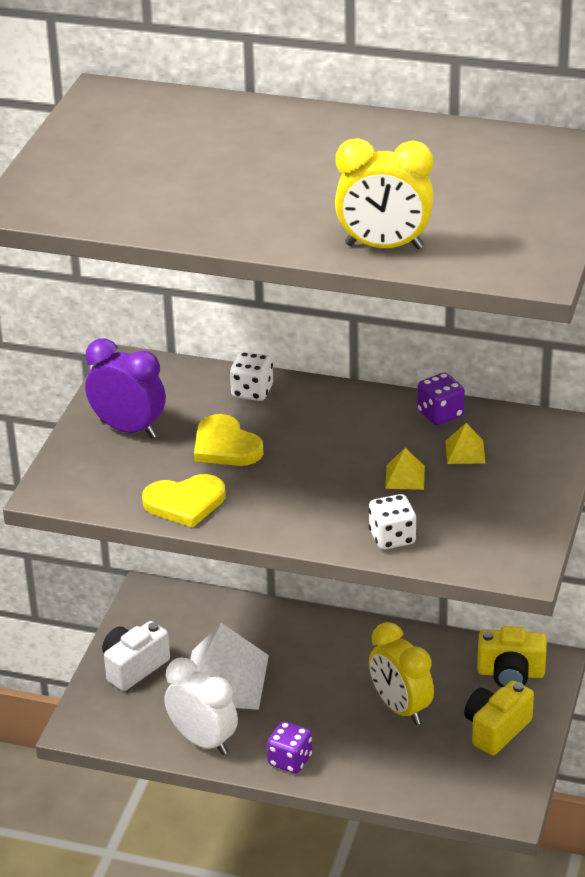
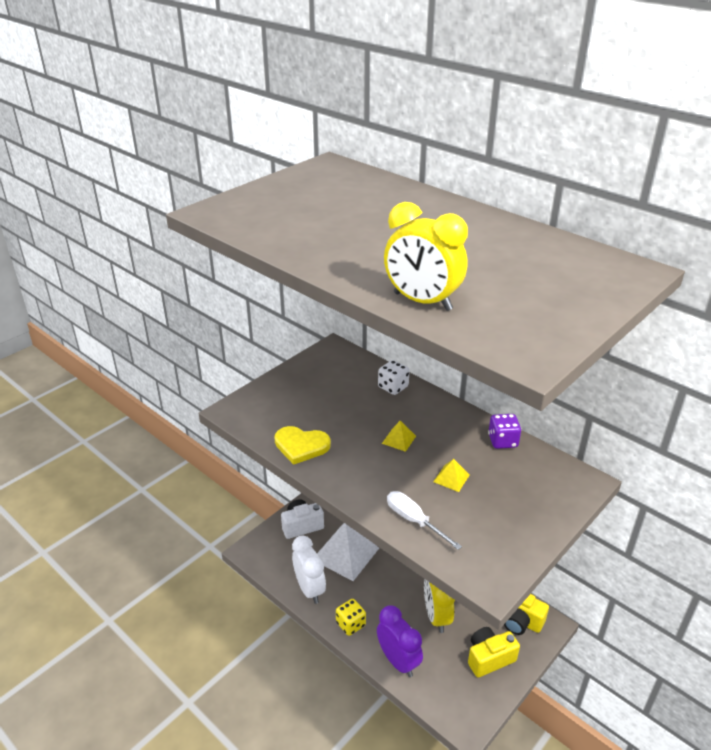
camera: 25 degrees right, 0 degrees up
purple clock [85,338,166,438] -> purple clock moved to [377,605,423,677]
yellow heart [194,414,263,466] -> none
purple dice [267,721,312,774] -> yellow dice [336,599,366,636]
white dice [369,494,416,550] -> white screwdriver [387,491,462,550]
yellow pyramid [446,423,485,464] -> yellow pyramid moved to [382,421,416,452]

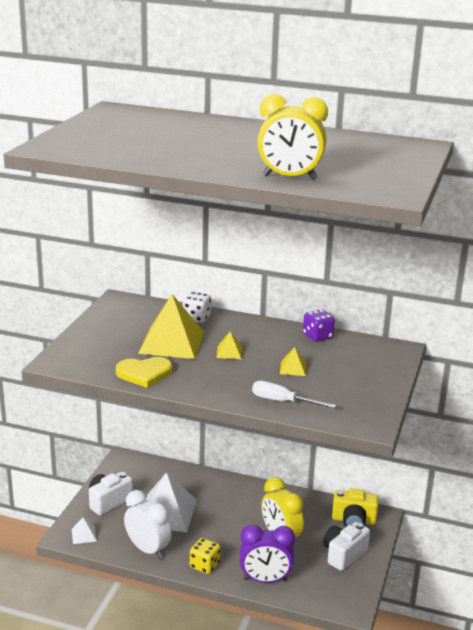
camera: 25 degrees left, 10 degrees down
purple clock [377,605,423,677] -> purple clock turned 150 degrees clockwise [240,525,295,583]
yellow camera [468,627,520,678] -> white camera [323,522,370,571]
none -> white pyramid [72,518,97,544]
none -> yellow pyramid [138,294,205,359]

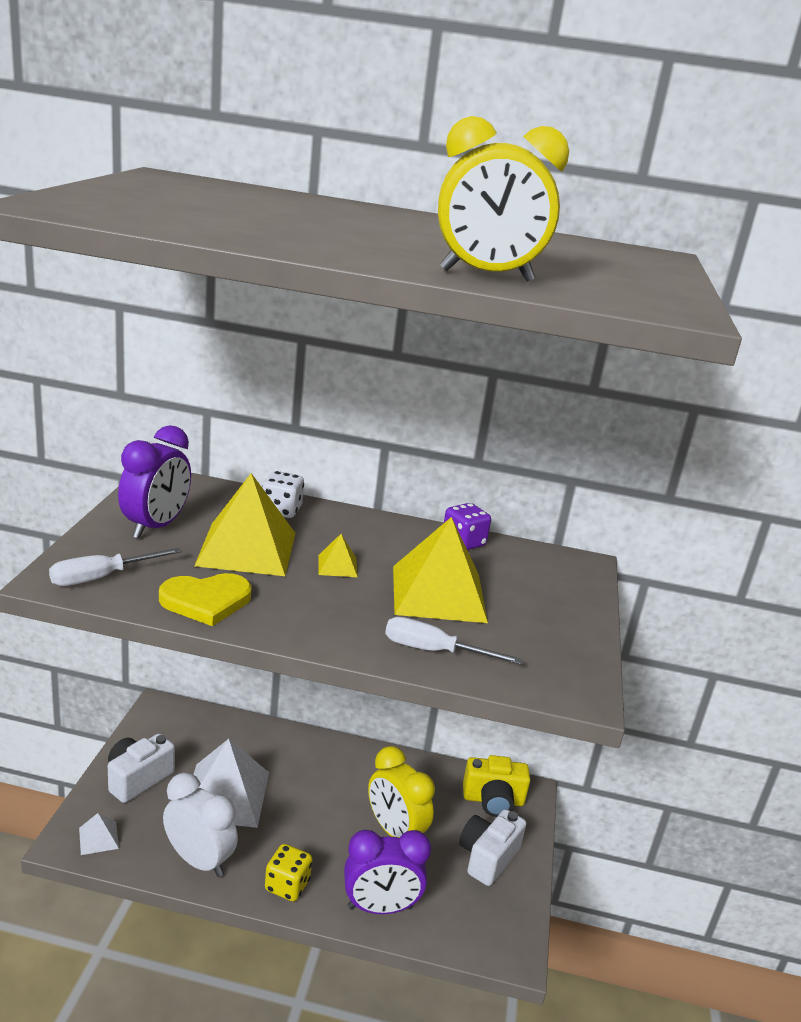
camera: 10 degrees left, 0 degrees up
yellow pyramid [280,347,307,376] -> yellow pyramid [393,517,488,623], size x2.28
none -> white screwdriver [49,548,182,586]
none -> purple clock [118,425,191,539]

